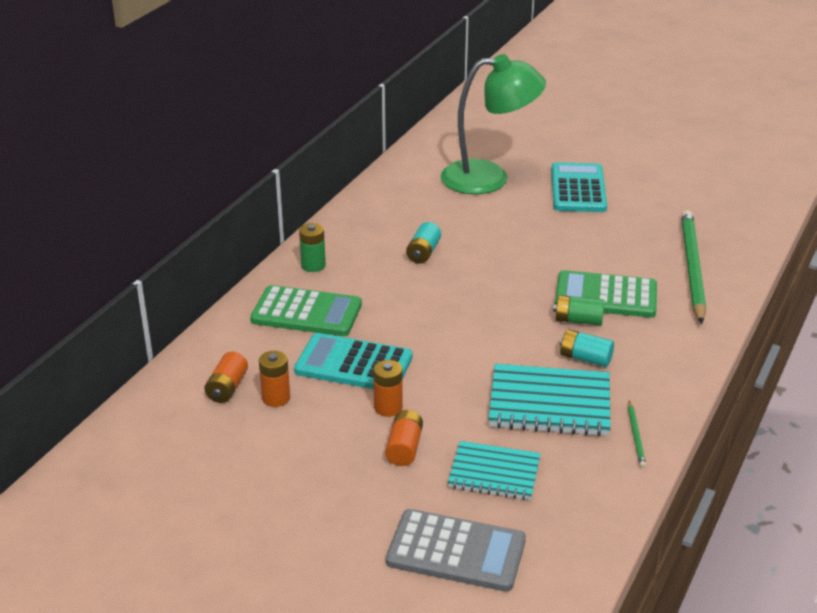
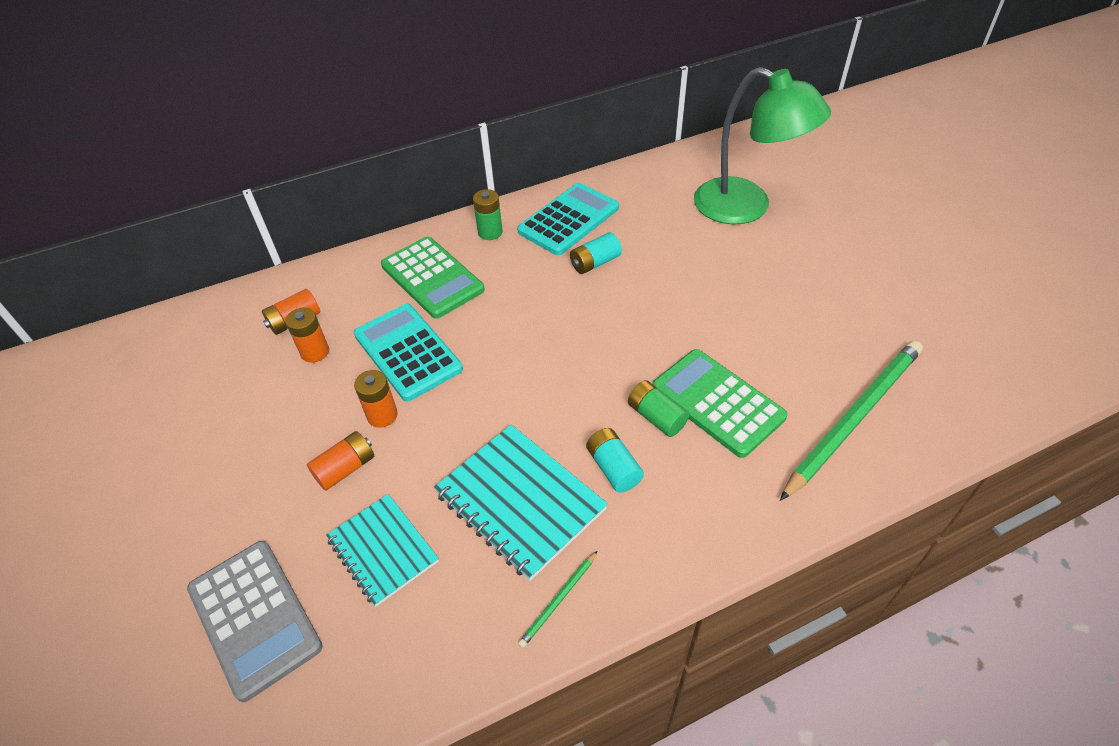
camera: 40 degrees right, 15 degrees up
turquoise calculator [551,162,607,212] -> turquoise calculator moved to [517,183,619,255]

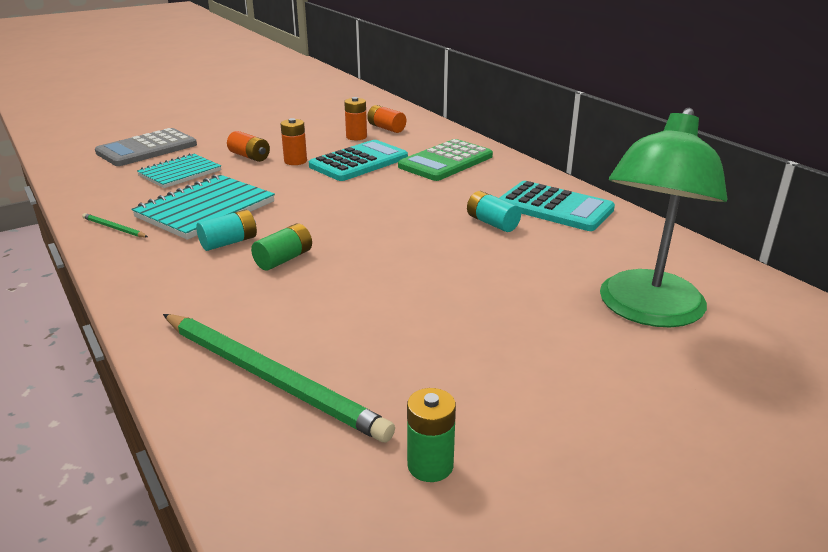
camera: 80 degrees right, 20 degrees down
green battery [473,189,503,240] -> green battery moved to [407,388,456,482]
green calculator [652,349,787,458] -> none

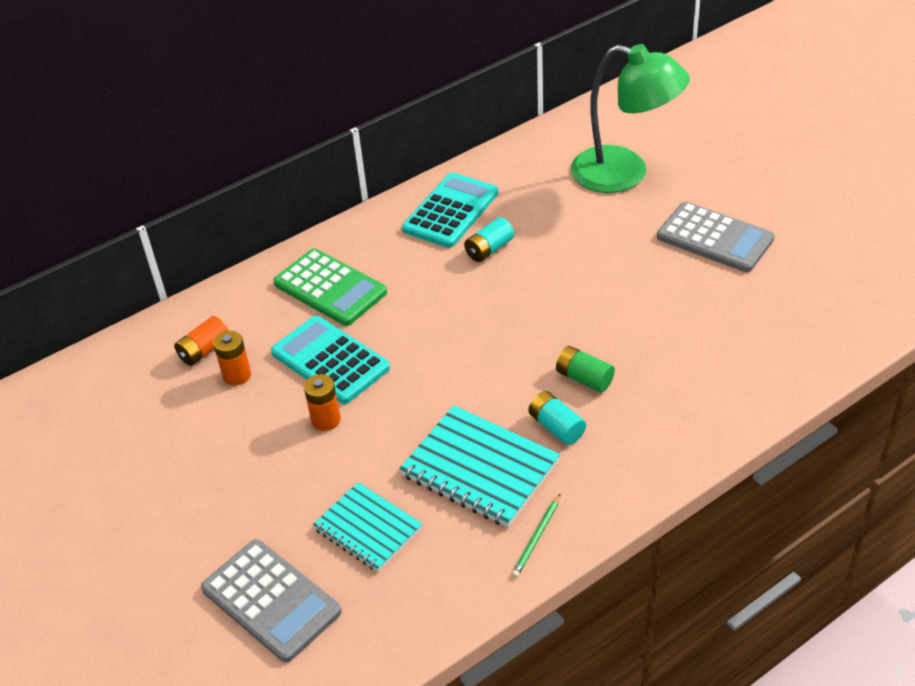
camera: 90 degrees left, 15 degrees up
green pencil [163,314,395,443] -> none
orange battery [227,131,270,162] -> none
green battery [407,388,456,482] -> none
none -> grey calculator [657,202,775,272]

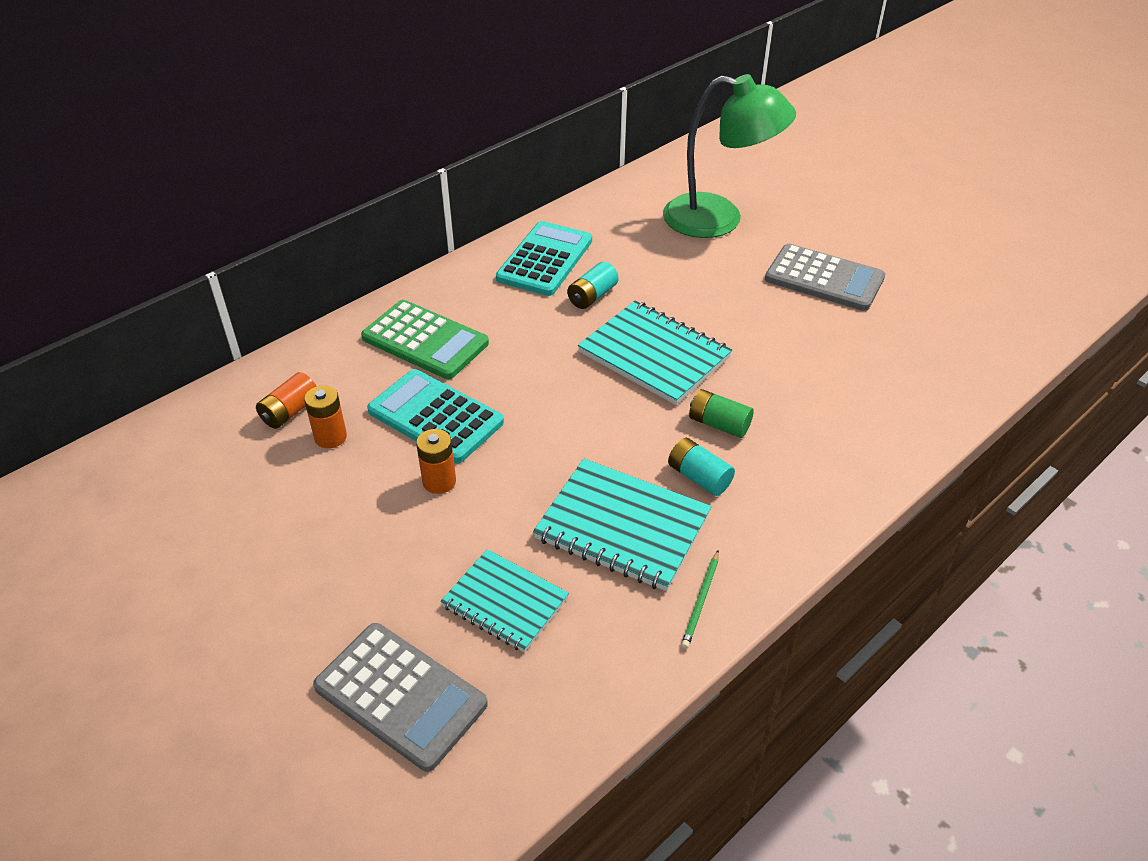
camera: 10 degrees left, 0 degrees up
none -> turquoise notebook [578,301,732,405]

